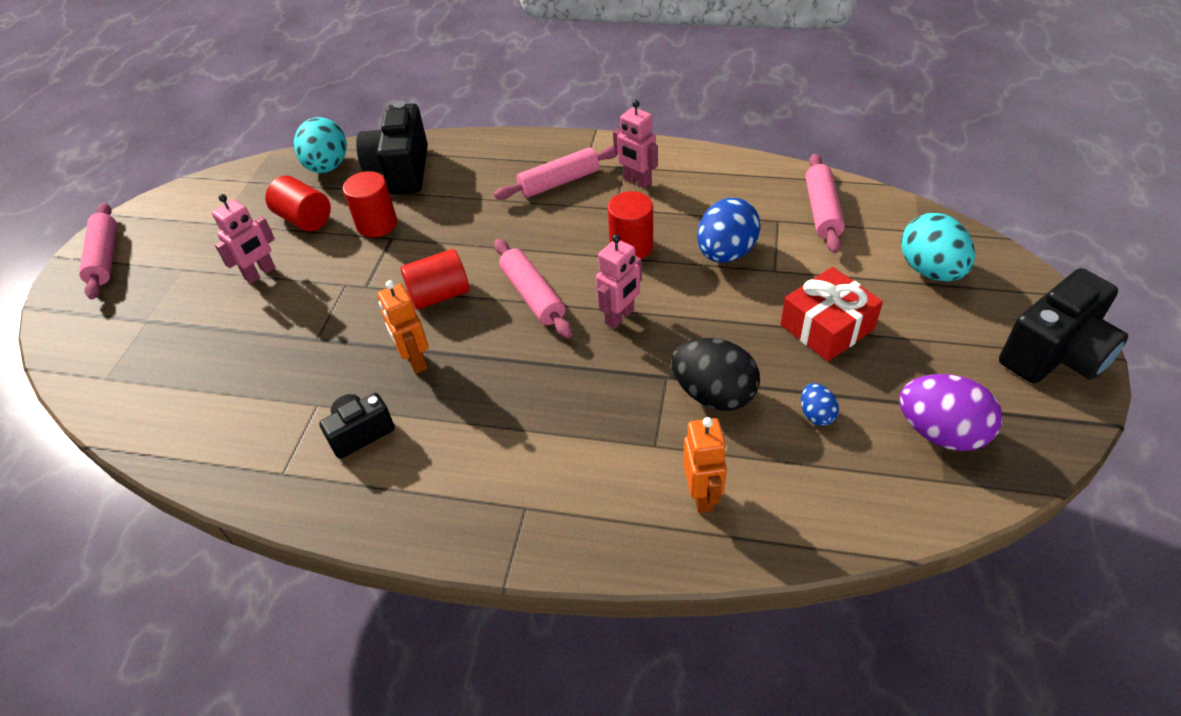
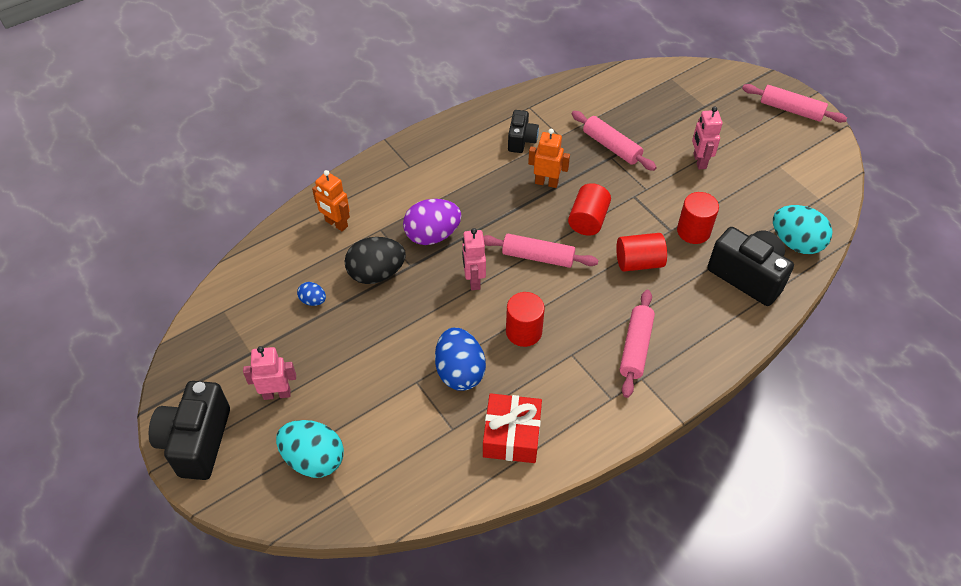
camera: 130 degrees right, 5 degrees up
red cylinder [265,176,331,231] -> red cylinder moved to [616,233,667,272]
pink robot [613,100,658,189] -> pink robot moved to [243,346,296,400]
red gift [780,267,883,361] -> red gift moved to [483,393,542,463]
pink rolling pin [805,154,845,253] -> pink rolling pin moved to [572,111,657,171]
purple egg [899,374,1002,451] -> purple egg moved to [403,199,462,245]

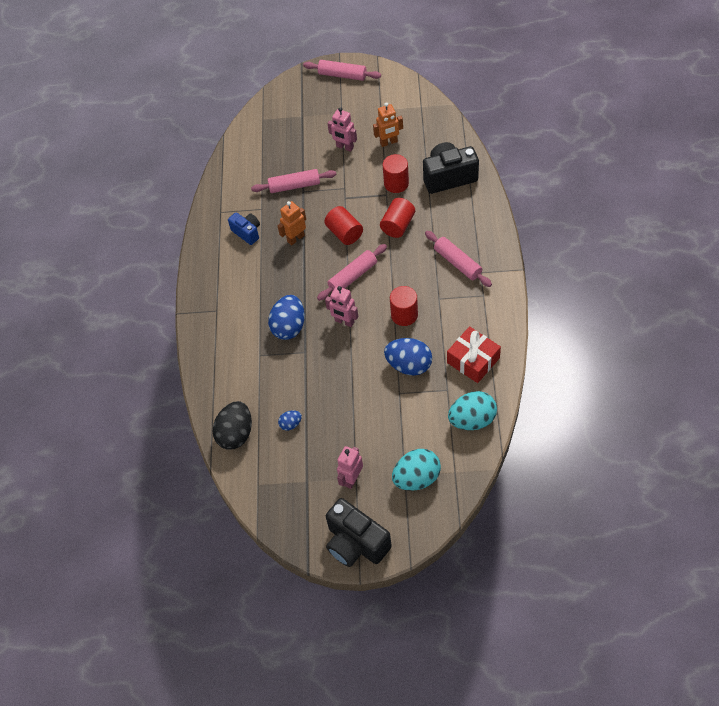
camera: 50 degrees left, 5 degrees up
orange robot [312,170,350,231] -> orange robot moved to [373,102,403,147]
black egg [344,237,406,284] -> black egg moved to [212,401,252,450]
purple egg [403,199,462,245] -> blue egg [268,295,305,340]
black camera [508,110,539,153] -> blue camera [228,212,260,245]
pink rolling pin [742,84,847,123] -> pink rolling pin turned 45 degrees clockwise [303,60,381,81]
turquoise egg [773,205,833,254] -> turquoise egg moved to [448,391,497,430]

